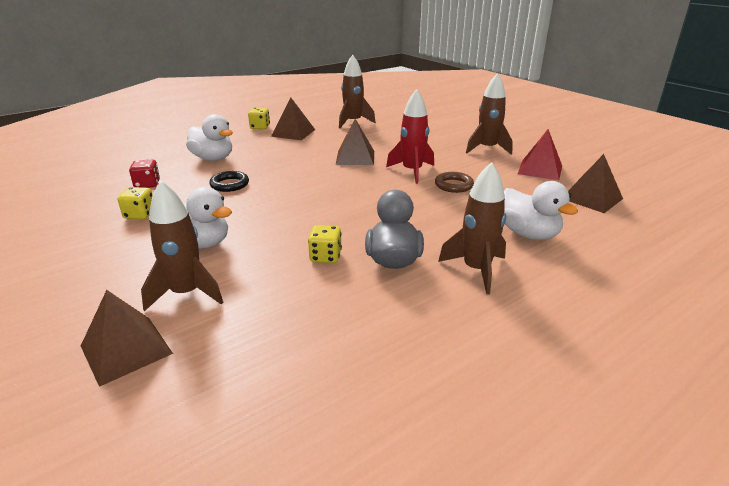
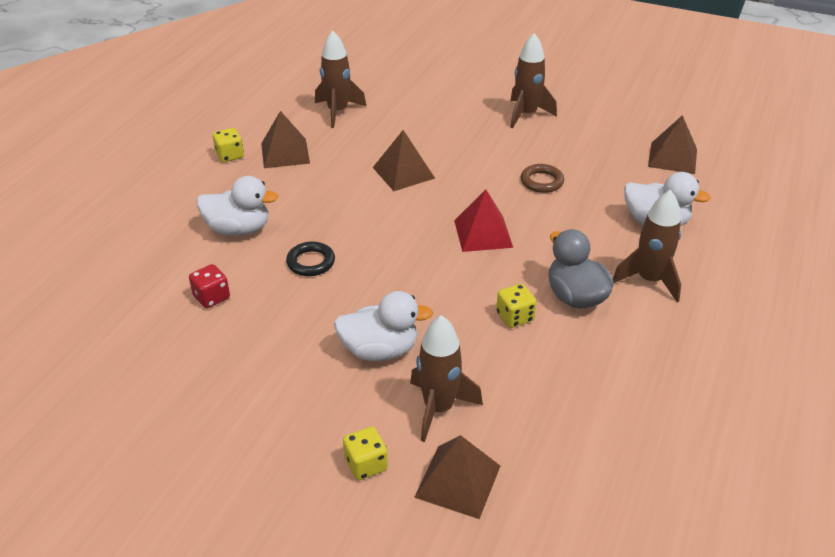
camera: 30 degrees left, 10 degrees up
yellow dice [118,187,153,219] -> yellow dice moved to [343,426,388,480]
red rocket [386,89,434,184] -> none
red pyramid [517,129,562,180] -> red pyramid moved to [454,190,513,252]

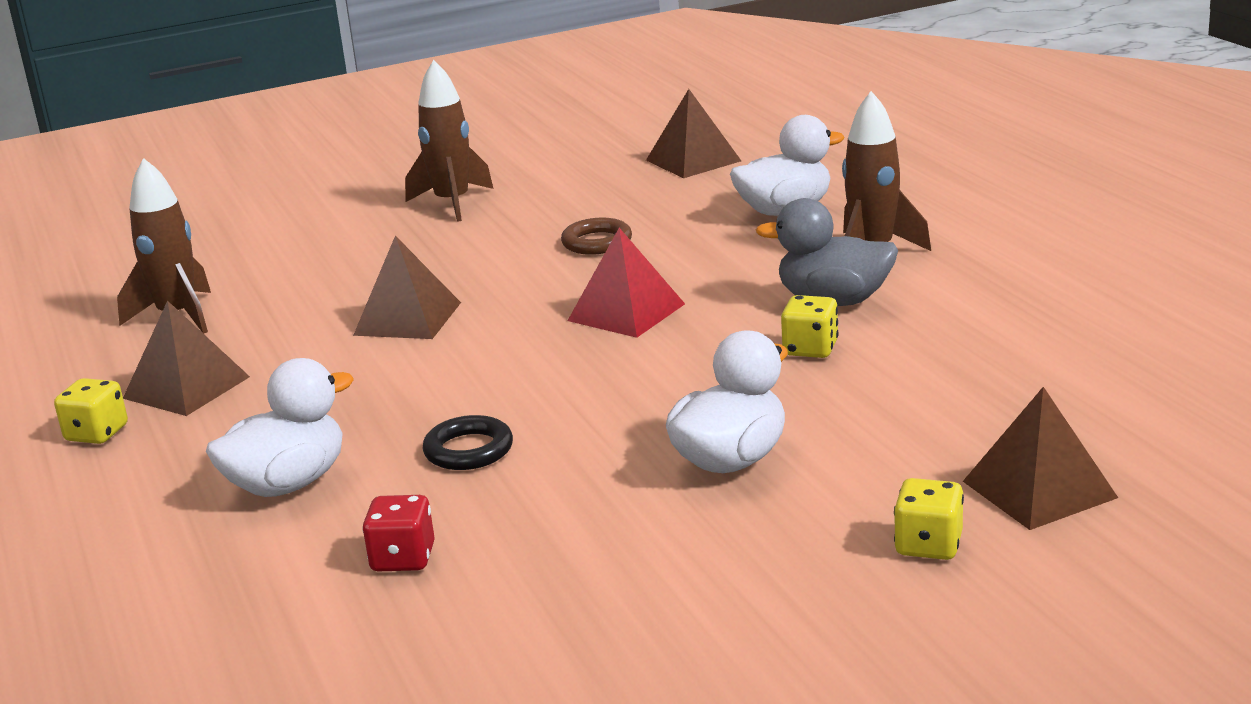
camera: 45 degrees left, 15 degrees down
brown rocket [410,315,483,442] -> none

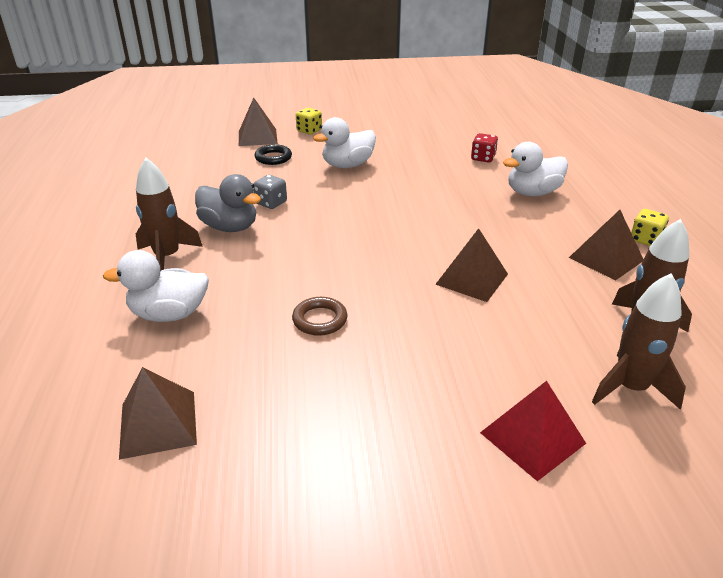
camera: 165 degrees left, 10 degrees up
brown rocket [405,60,494,222] -> brown rocket moved to [592,273,686,410]
black ring [422,415,513,470] -> black ring moved to [255,144,292,165]
red pyramid [567,228,685,338] -> red pyramid moved to [480,381,586,481]
yellow dice [781,295,839,358] -> grey dice [254,175,287,209]

